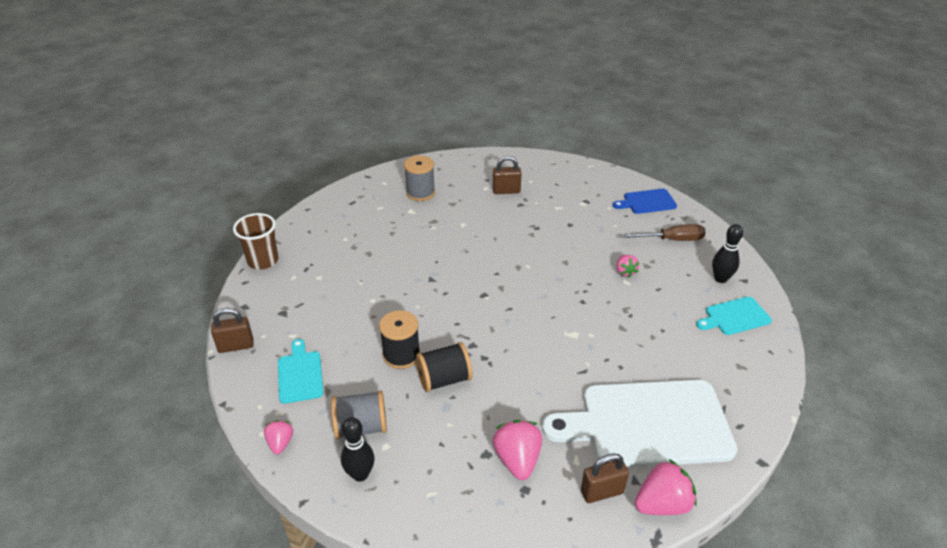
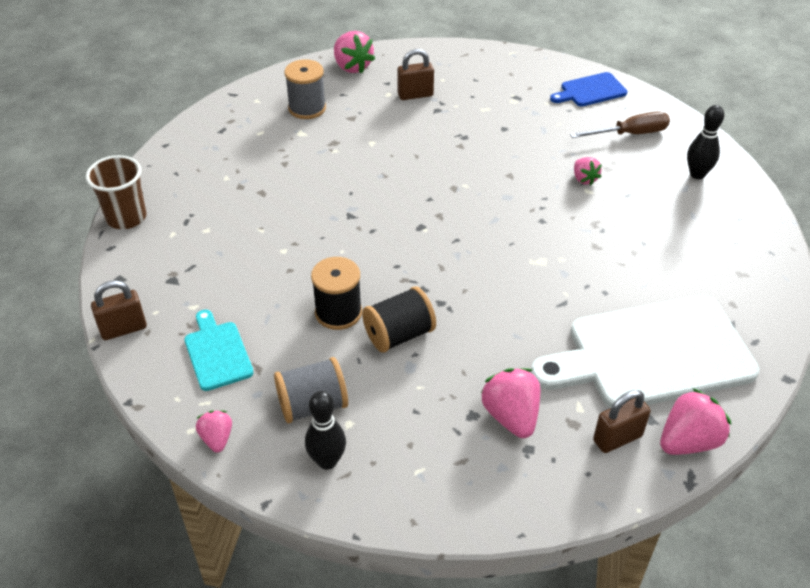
camera: 10 degrees left, 5 degrees up
turquoise cutting board [696,297,772,335] -> none
none -> pink strawberry [334,31,375,74]

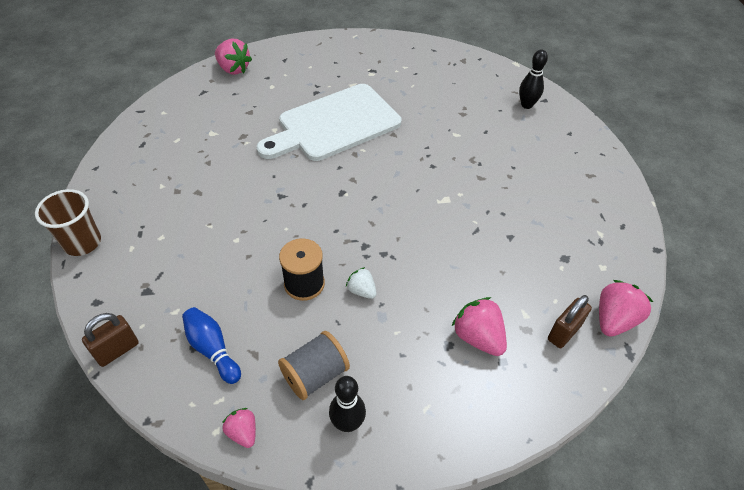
camera: 20 degrees left, 5 degrees up
turquoise cutting board [184,310,254,391] -> blue bowling pin [182,307,241,384]
grey spool [285,59,326,119] -> none
black spool [362,286,436,353] -> white strawberry [346,267,377,299]
brown padlock [397,49,434,100] -> none
white cutting board [530,295,760,408] -> white cutting board moved to [256,84,401,161]
blue cutting board [550,72,627,107] -> none
brown screwdriver [570,111,670,138] -> none
pink strawberry [574,157,602,185] -> none

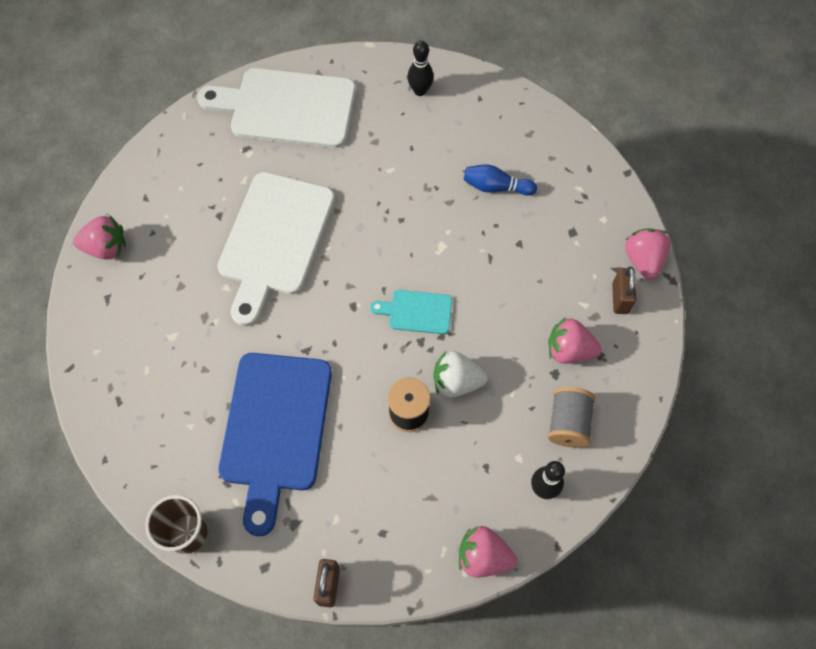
camera: 40 degrees left, 15 degrees up
blue bowling pin [182,307,241,384] -> blue bowling pin moved to [464,164,537,196]
pink strawberry [222,408,256,448] -> pink strawberry [459,526,517,577], size x1.69
grey spool [278,331,350,400] -> grey spool moved to [548,387,595,448]
white strawberry [346,267,377,299] -> white strawberry [433,351,488,398], size x1.69
none -> white cutting board [197,68,356,148]
none -> blue cutting board [219,353,332,536]
none -> turquoise cutting board [370,290,452,334]

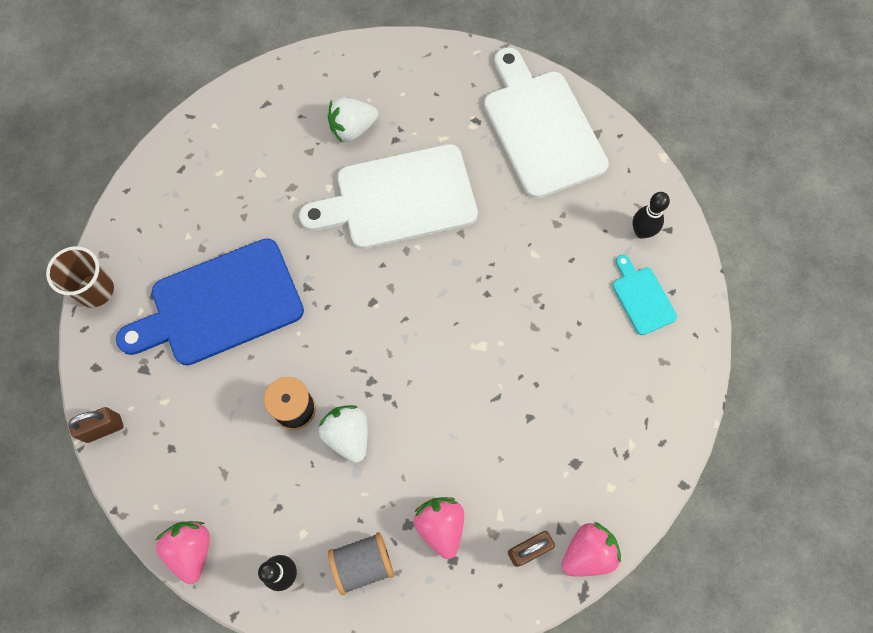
camera: 60 degrees right, 5 degrees up
pink strawberry [73,216,126,259] -> none
turquoise cutting board [370,290,452,334] -> turquoise cutting board moved to [612,255,677,335]
blue bowling pin [464,164,537,196] -> none
none -> white strawberry [328,97,378,142]

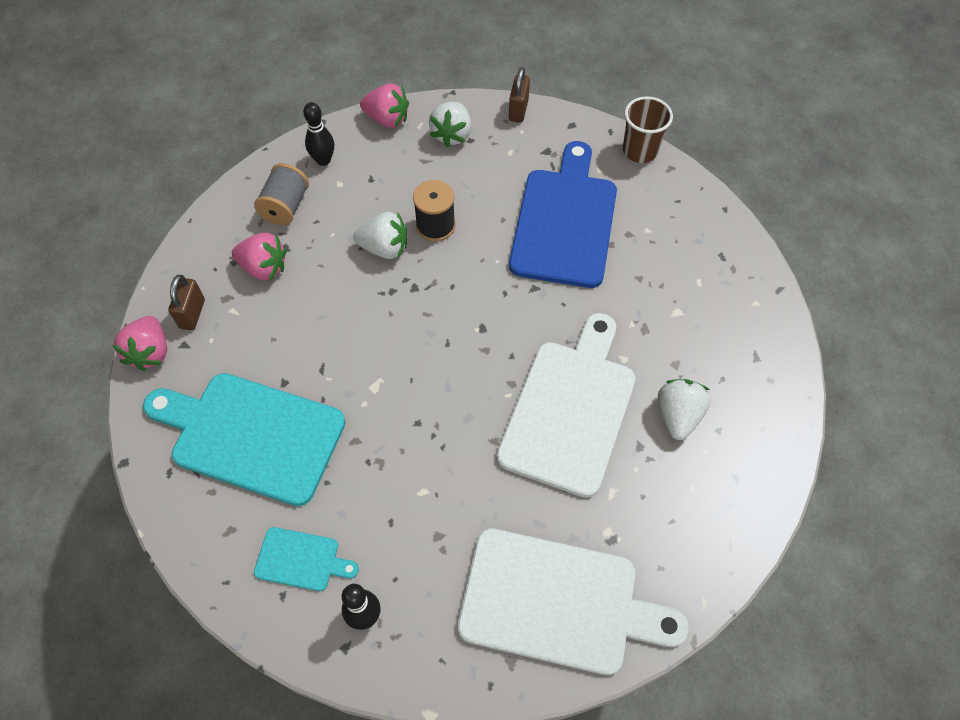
camera: 125 degrees right, 10 degrees down
none -> turquoise cutting board [143,373,346,506]
none -> white strawberry [429,102,472,147]

